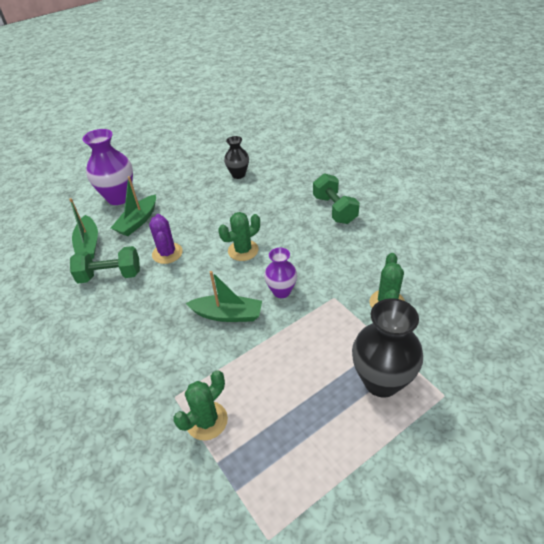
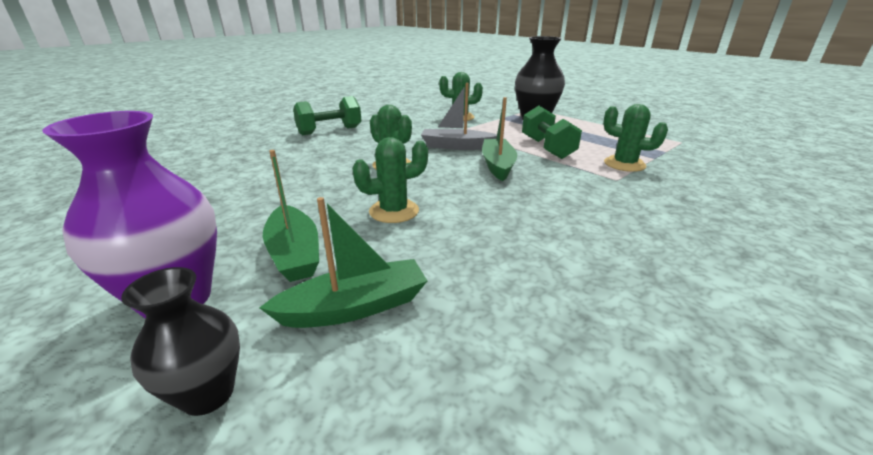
camera: 100 degrees left, 15 degrees down
green dumbbell [70,246,140,283] -> green dumbbell moved to [522,105,582,159]
green boat [111,176,156,236] -> green boat turned 45 degrees clockwise [263,150,319,282]
purple cactus [149,214,183,264] -> green cactus [352,137,428,223]
black vase [224,136,249,179] -> black vase moved to [121,267,240,416]
purple vase [264,248,297,298] -> grey boat [421,83,497,150]

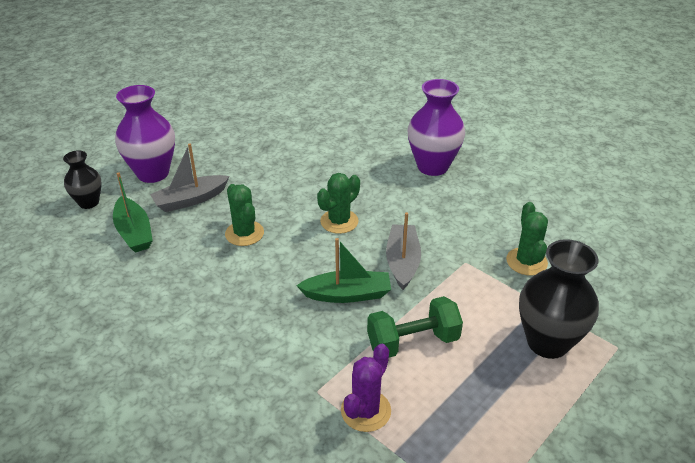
camera: 85 degrees right, 10 degrees up
green boat [263,150,319,282] -> grey boat [150,143,230,212]
green dumbbell [293,96,361,135] -> purple vase [408,79,465,176]
green cactus [603,104,668,172] -> purple cactus [341,344,391,432]

